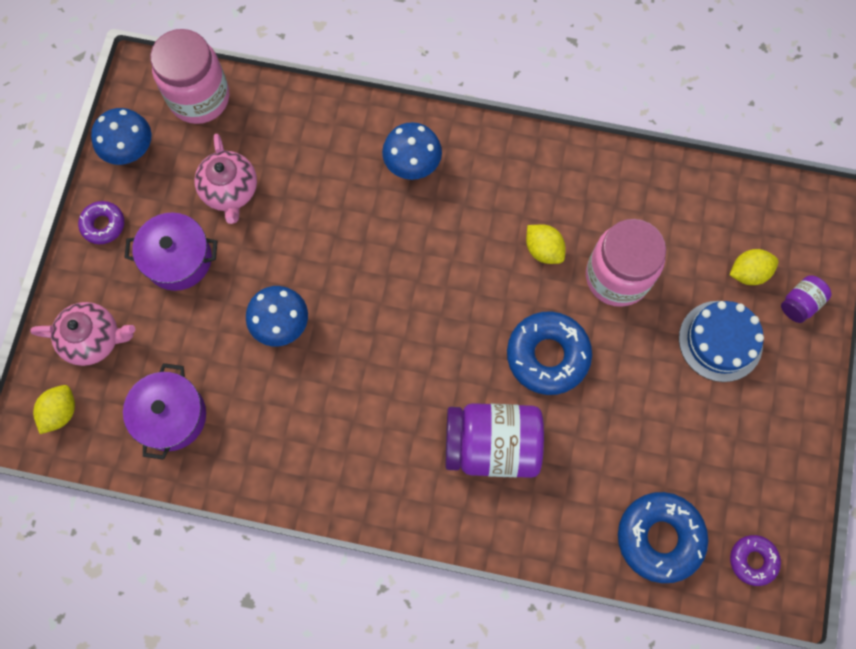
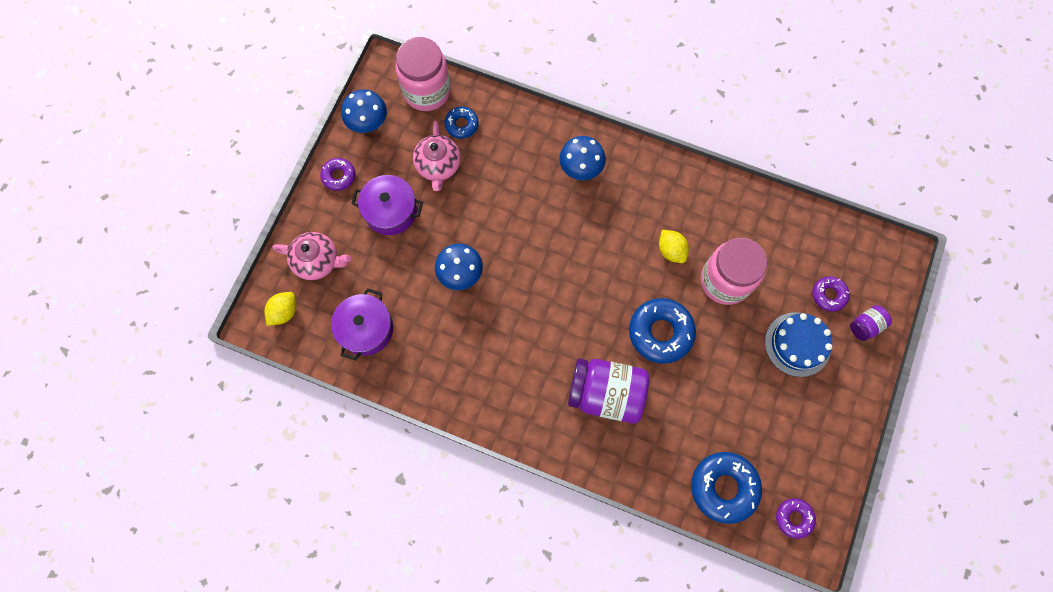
camera: 10 degrees right, 0 degrees up
yellow lemon [730,249,779,285] -> purple donut [812,276,850,312]
none -> blue donut [444,107,479,139]

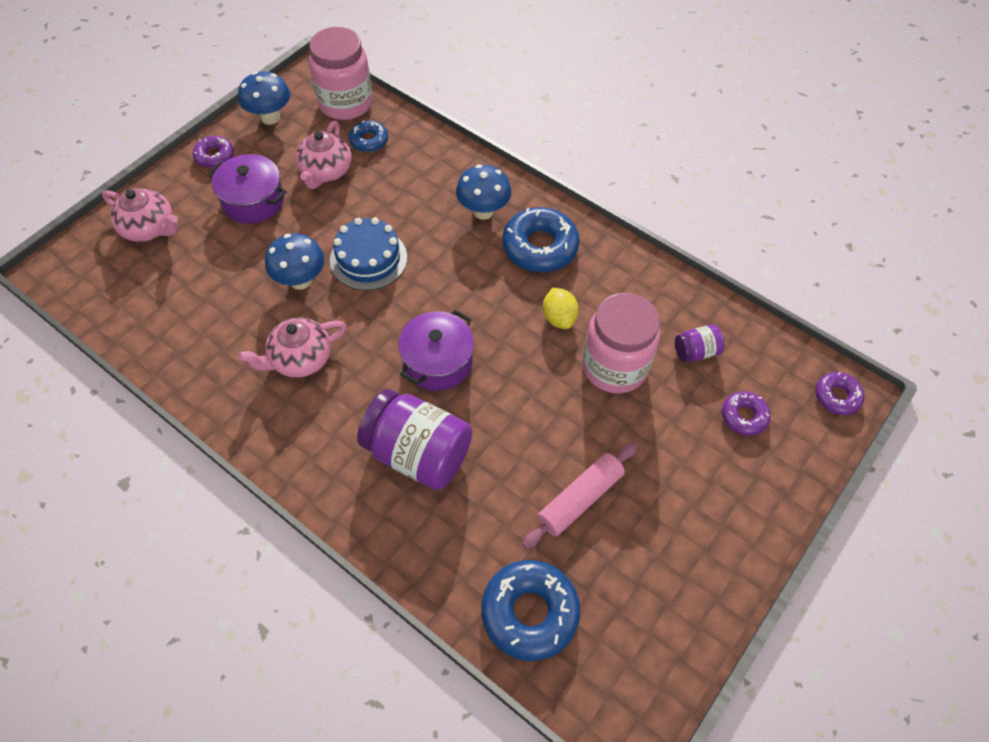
camera: 15 degrees right, 15 degrees down
yellow lemon [264,292,296,326] -> none
purple pot [331,288,393,361] -> purple pot moved to [398,310,474,391]
blue donut [629,298,696,364] -> blue donut moved to [503,207,580,272]
blue cake [765,312,832,377] -> blue cake moved to [330,217,407,290]
purple donut [776,498,816,539] -> purple donut moved to [815,372,864,415]
purple jar [850,305,892,341] -> purple jar moved to [675,324,725,362]
none -> pink teapot [238,318,346,378]
none -> pink rolling pin [522,443,637,549]

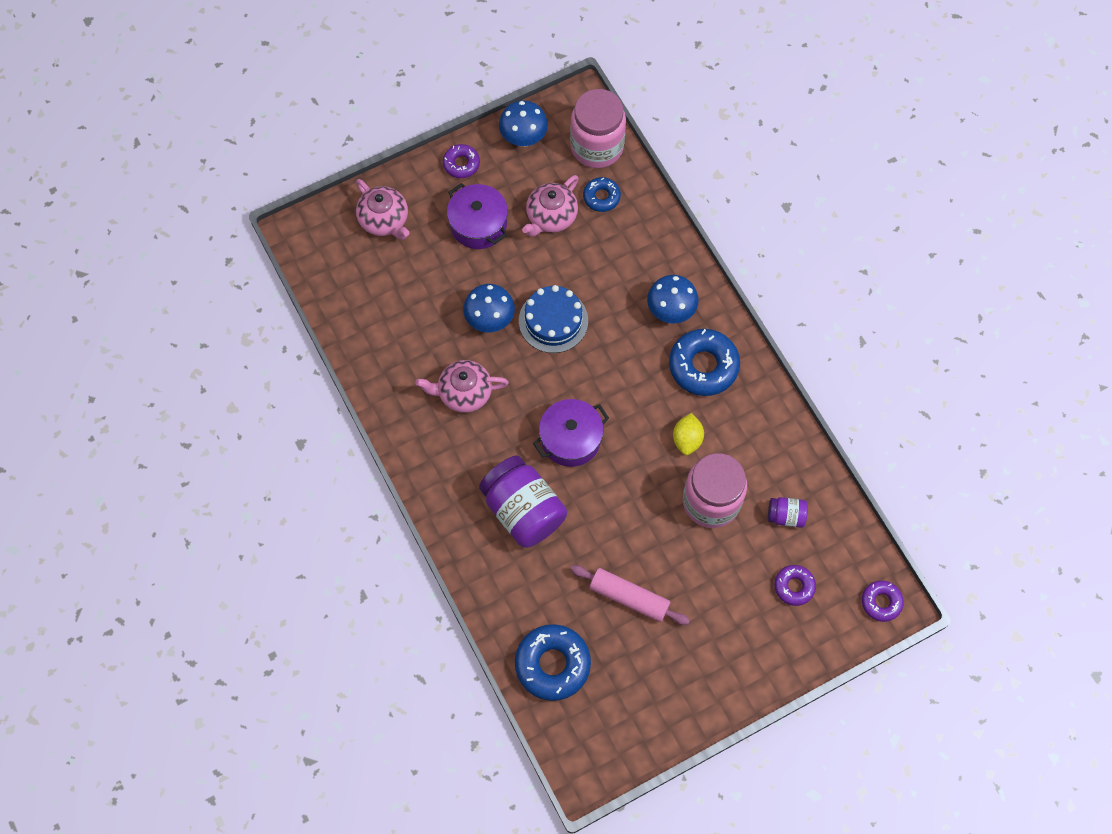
camera: 25 degrees right, 10 degrees up
pink rolling pin [522,443,637,549] -> pink rolling pin turned 45 degrees clockwise [571,565,690,625]

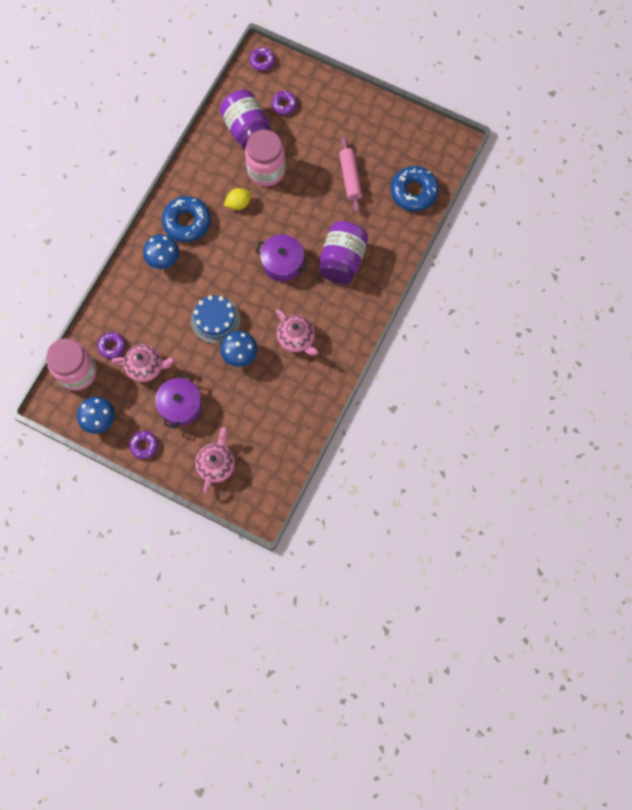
camera: 125 degrees left, 5 degrees up
blue donut [583,177,621,212] -> purple donut [97,332,126,359]
purple jar [768,497,808,528] -> purple jar [220,90,272,150], size x2.13

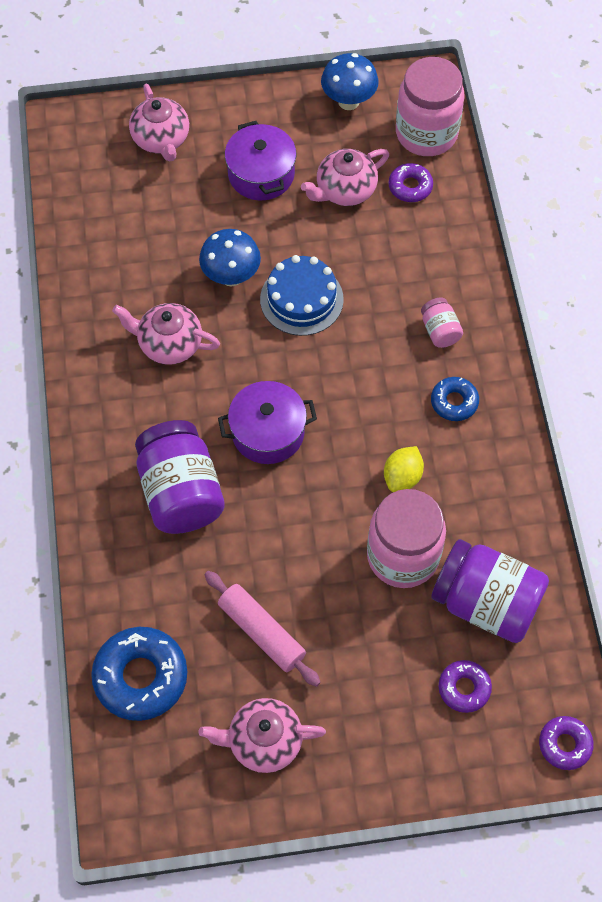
camera: 145 degrees right, 10 degrees down
purple donut [129,431,158,459] -> none
blue mushroom [143,234,179,269] -> pink jar [421,298,463,348]
blue donut [162,196,211,242] -> blue donut [431,377,479,421], size x0.56
none -> pink teapot [199,698,326,773]

